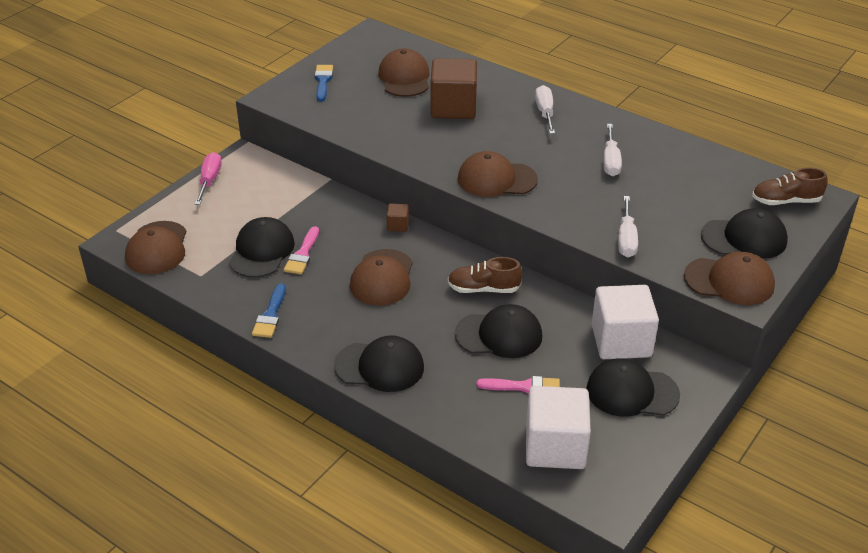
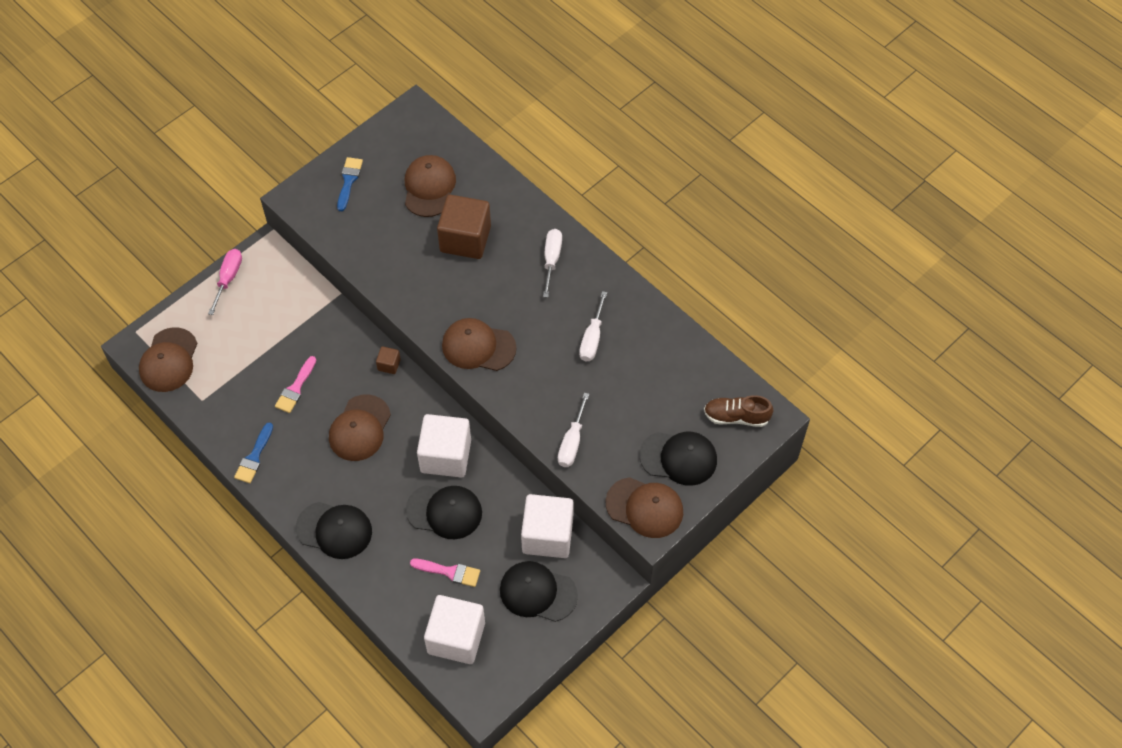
camera: 10 degrees right, 20 degrees up
black cap [229,217,295,278] -> none
brown shoe [448,257,522,293] -> white cube [417,414,471,477]

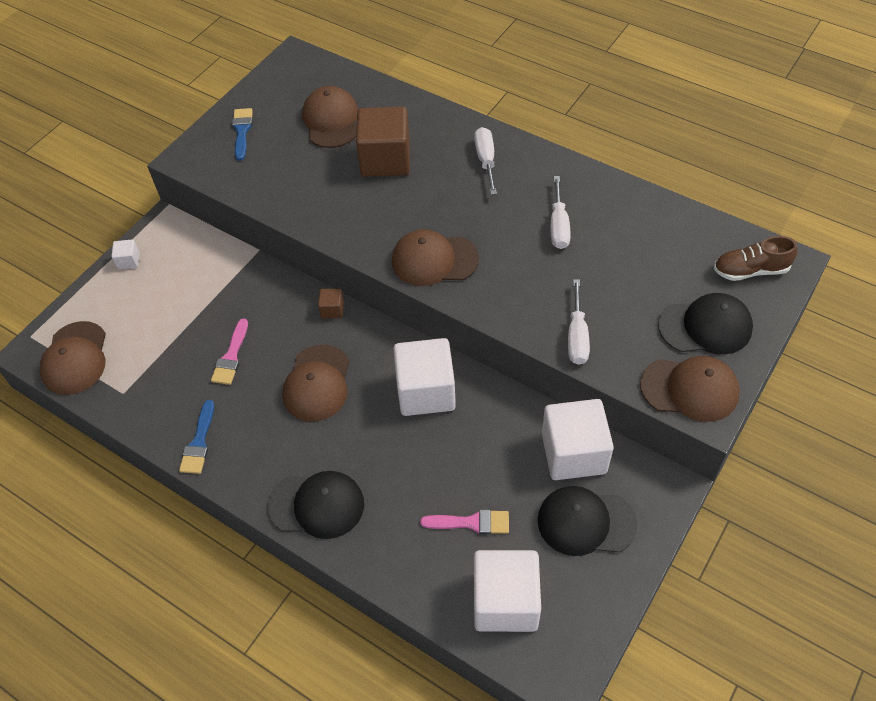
camera: 10 degrees left, 5 degrees down
pink screwdriver [208,249,242,315] -> white cube [111,239,140,270]
black cap [406,485,482,539] -> none

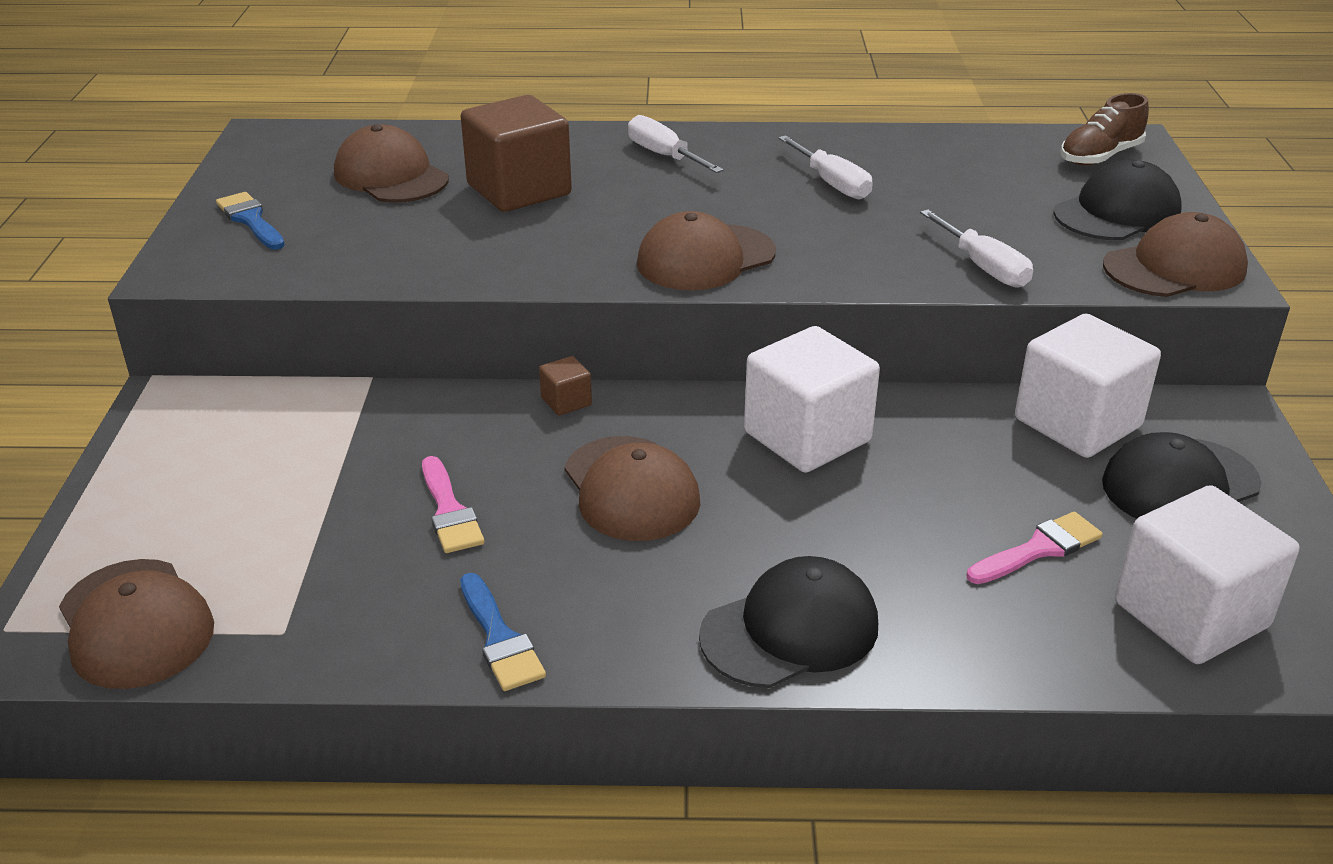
camera: 35 degrees left, 20 degrees down
white cube [111,239,140,270] -> none

